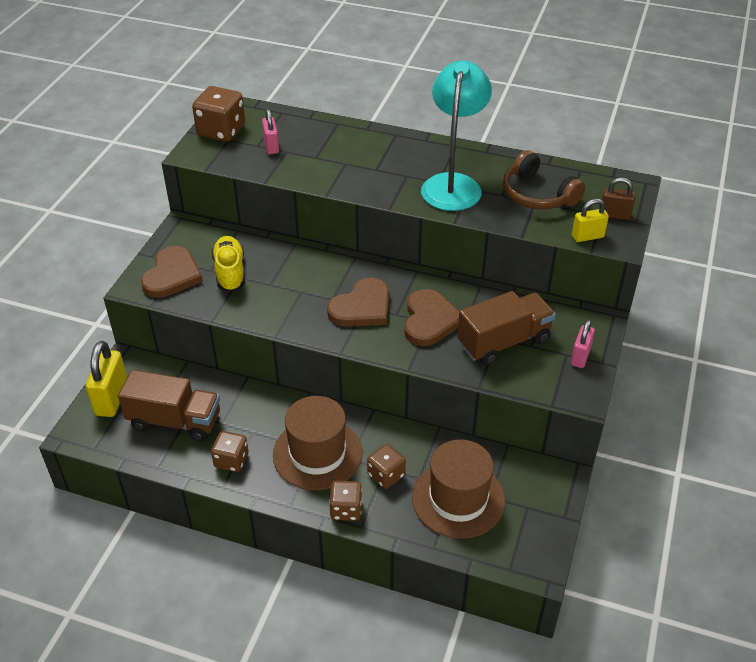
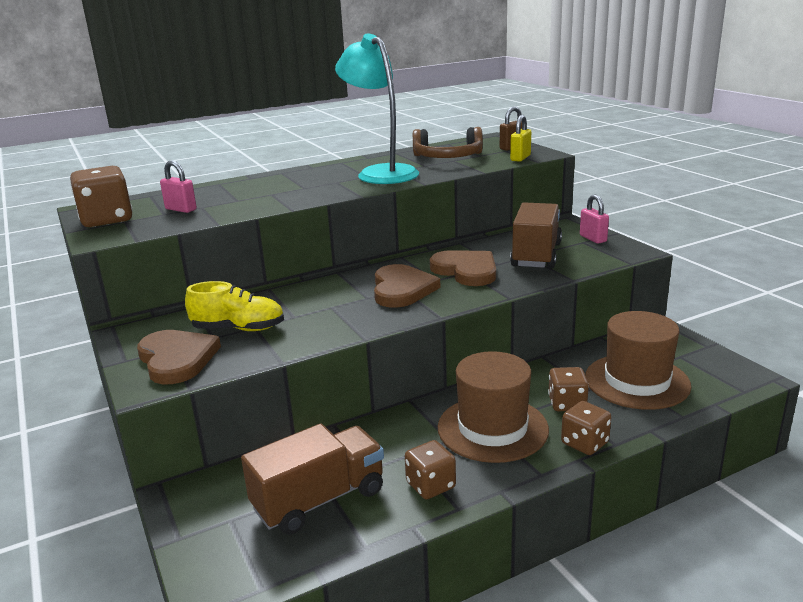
camera: 45 degrees left, 20 degrees down
yellow padlock [86,341,127,417] -> none
yellow shoe [212,236,245,292] -> yellow shoe turned 150 degrees clockwise [185,281,284,331]

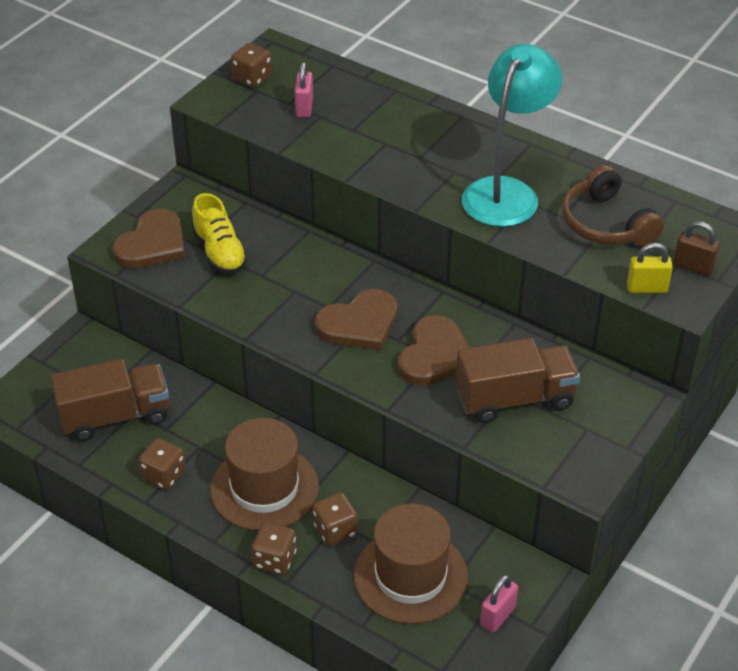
camera: 60 degrees right, 20 degrees up
brown dice [70,166,132,227] -> brown dice [231,43,272,88], size x0.63
brown truck [241,424,384,535] -> brown truck turned 45 degrees counterclockwise [50,359,169,442]
pink padlock [580,195,609,244] -> pink padlock moved to [480,574,518,633]

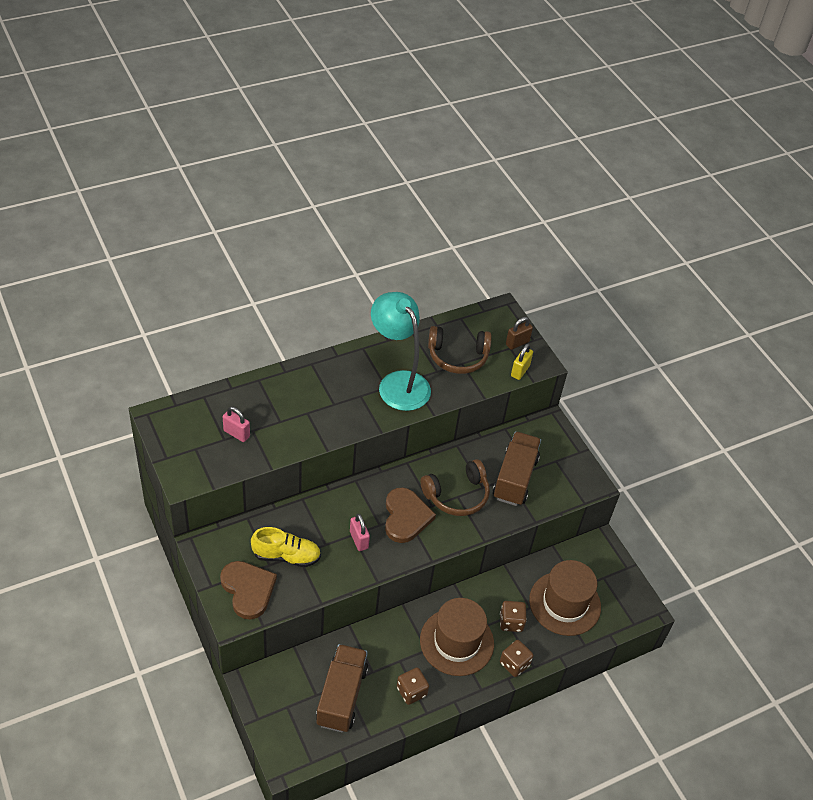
camera: 65 degrees left, 5 degrees up
brown dice [231,43,272,88] -> none
brown heart [398,315,470,386] -> brown headphones [420,459,490,516]
pink padlock [480,574,518,633] -> pink padlock moved to [350,514,370,551]

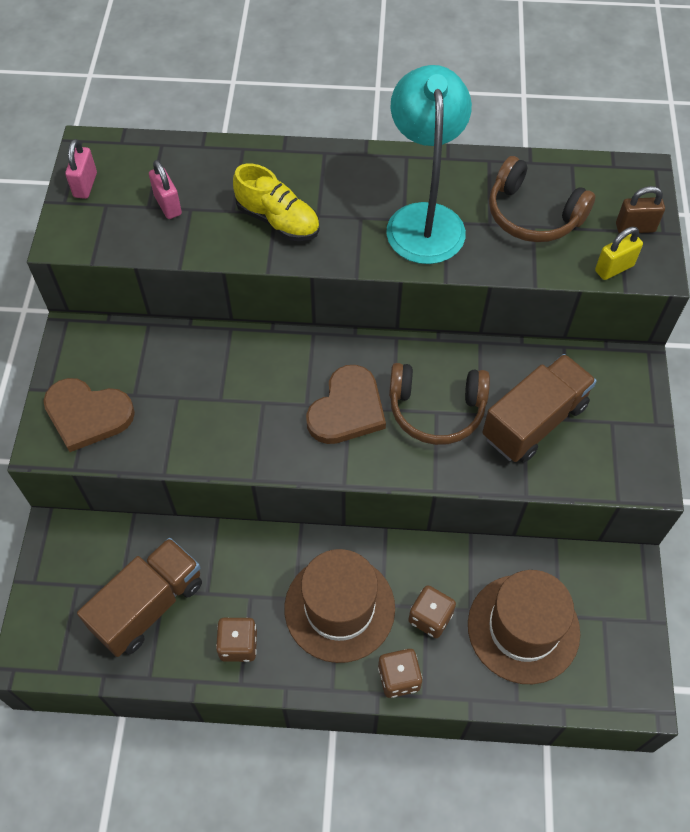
camera: 35 degrees right, 10 degrees up
brown heart [220,561,277,620] -> brown heart turned 105 degrees clockwise [43,378,135,452]
yellow shoe [251,527,321,567] -> yellow shoe moved to [233,164,319,241]
pink padlock [350,514,370,551] -> pink padlock moved to [65,139,97,199]

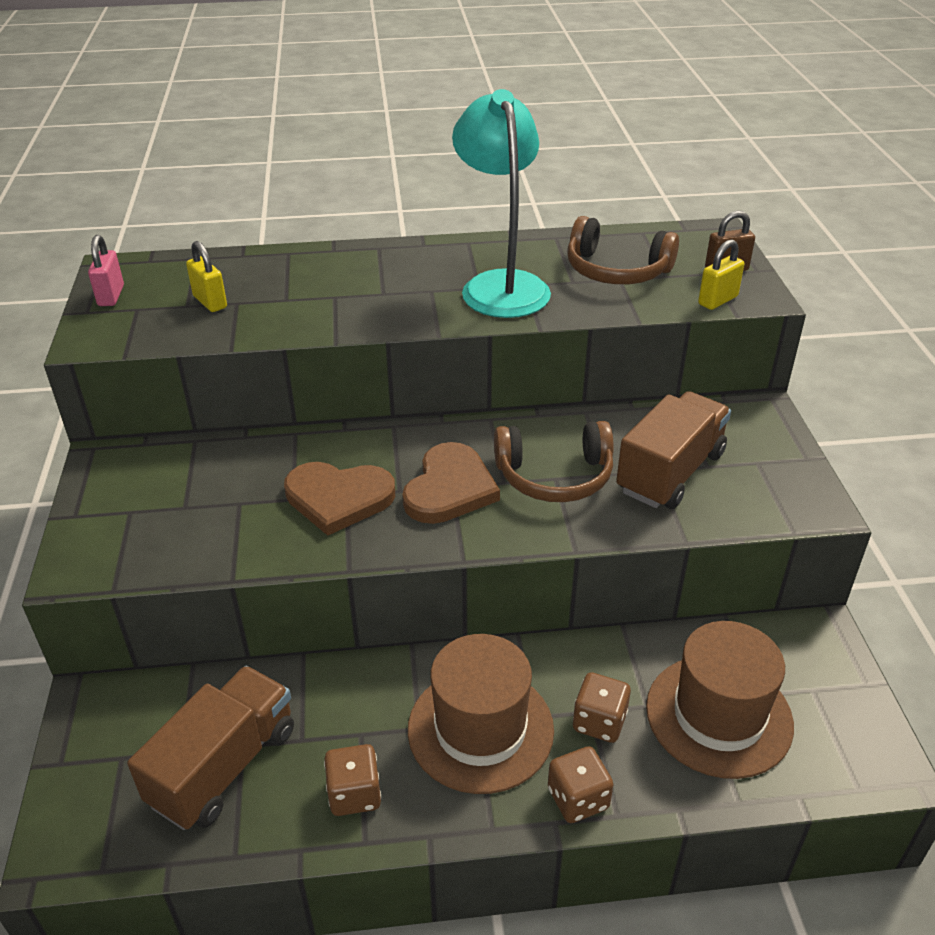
camera: 10 degrees left, 20 degrees down
brown heart [43,378,135,452] -> brown heart moved to [284,462,395,536]
pink padlock [149,160,182,219] -> yellow padlock [186,241,227,312]
yellow shoe [233,164,319,241] -> none

